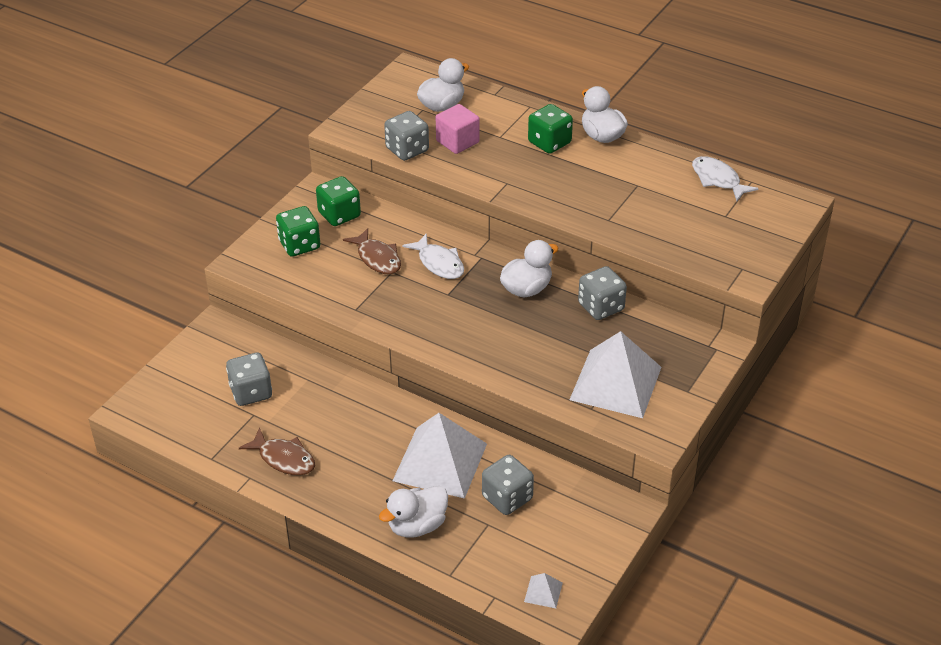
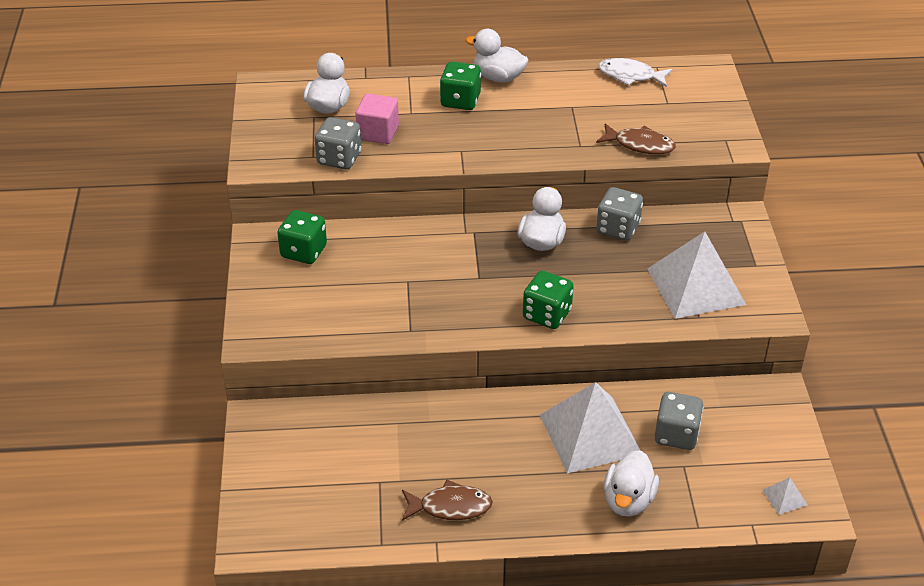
camera: 35 degrees left, 0 degrees up
grey dice [226,353,272,406] -> none
green dice [276,206,320,257] -> green dice moved to [523,271,574,329]
brown fish [343,228,401,274] -> brown fish moved to [596,123,676,155]
white fish [402,233,464,279] -> none

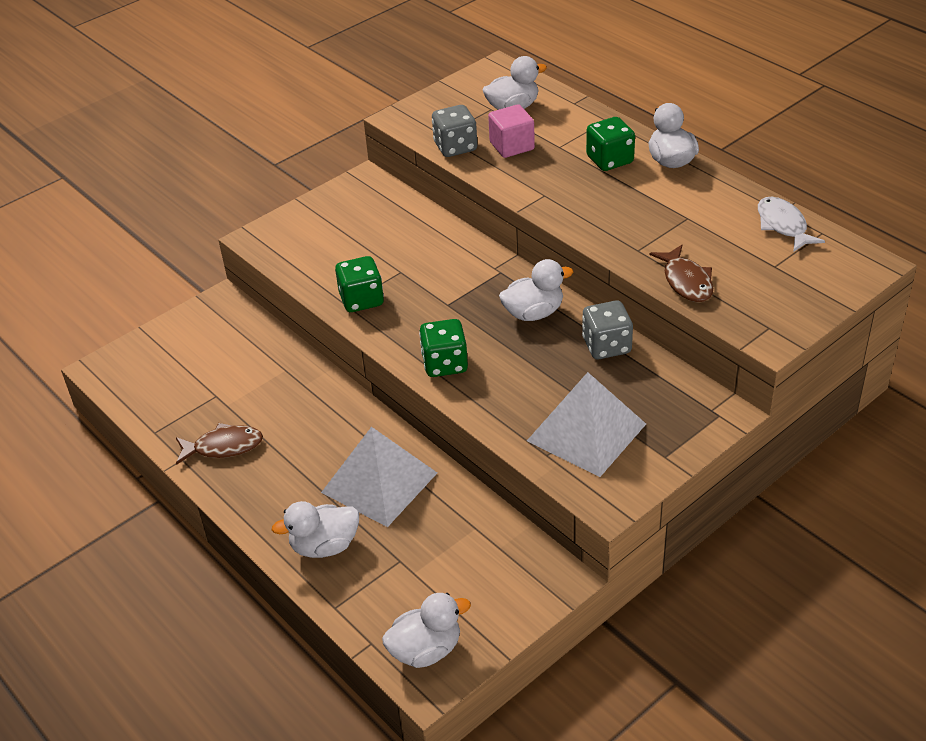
camera: 55 degrees right, 0 degrees up
green dice [277,210,327,264] -> green dice moved to [335,256,384,312]
brown fish [402,480,493,521] -> brown fish turned 60 degrees counterclockwise [176,423,263,465]
grey dice [655,392,704,450] -> none
white pyramid [762,477,808,515] -> white duck [382,593,471,668]

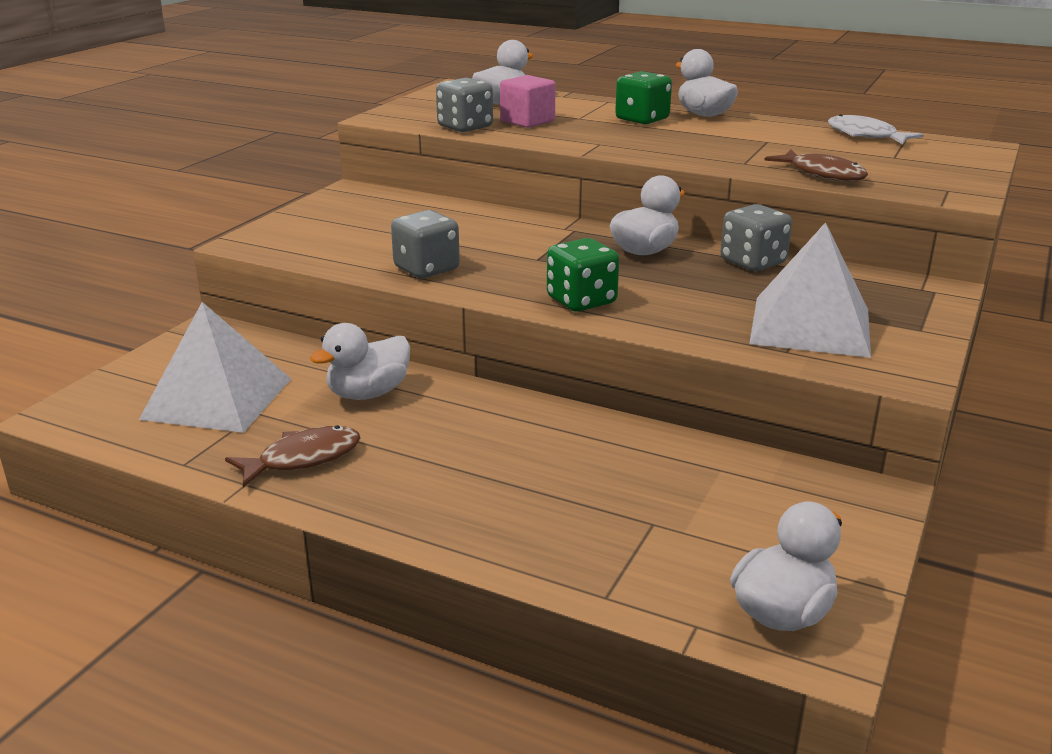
camera: 25 degrees left, 15 degrees down
white duck [272,501,359,558] -> white duck moved to [310,323,410,400]
white pyramid [321,427,437,527] -> white pyramid moved to [139,302,291,433]
green dice [335,256,384,312] -> grey dice [391,210,460,278]

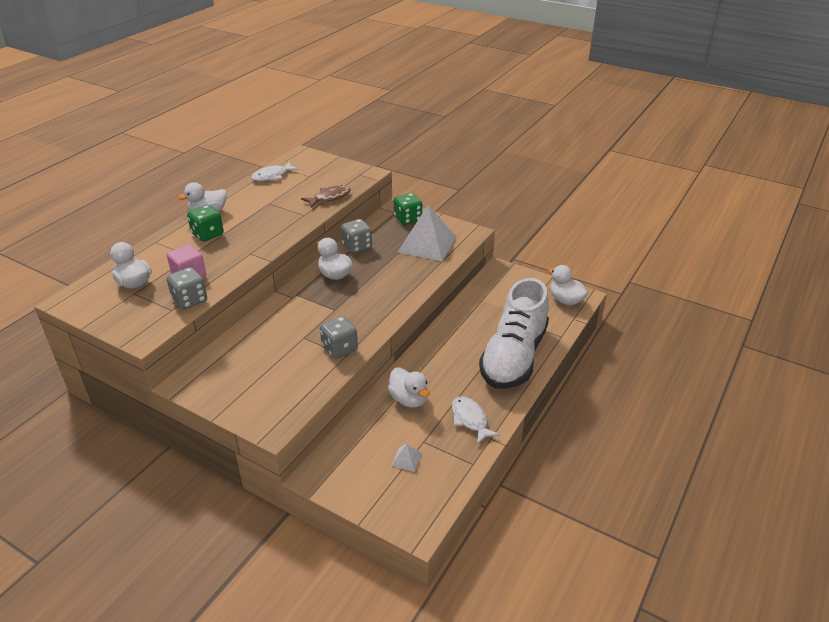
camera: 85 degrees left, 10 degrees up
white pyramid [139,302,291,433] -> white pyramid [391,444,422,472], size x0.40
brown fish [225,425,360,487] -> white fish [452,396,500,444]
green dice [547,238,619,312] -> green dice moved to [394,193,422,225]
none -> white shoe [479,278,549,389]

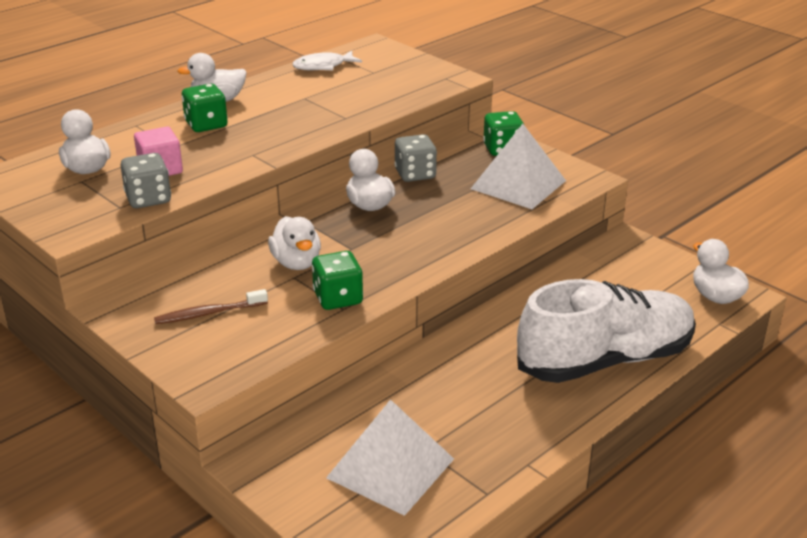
camera: 15 degrees right, 5 degrees down
brown fish [301,185,351,208] -> none
grey dice [320,316,358,359] -> green dice [312,251,363,310]
white duck [388,367,429,408] -> white duck moved to [268,216,321,270]
white pyramid [391,444,422,472] -> white pyramid [326,399,454,516], size x2.50
white fish [452,396,500,444] -> none
white shoe [479,278,549,389] -> white shoe turned 150 degrees counterclockwise [517,279,696,383]
none -> brown toothbrush [154,289,268,324]

